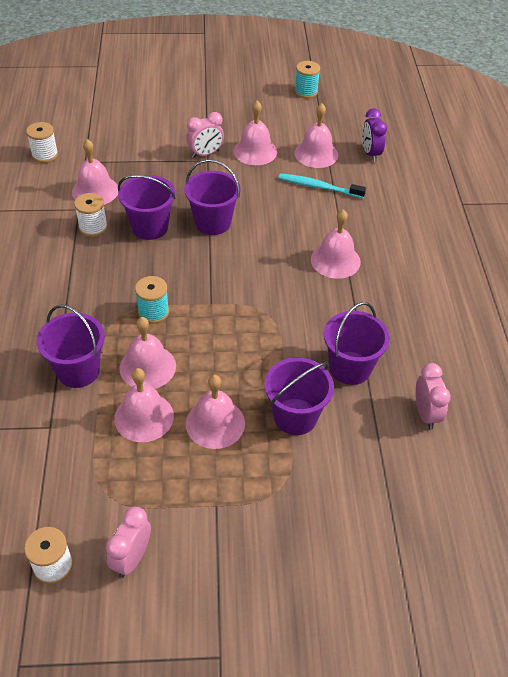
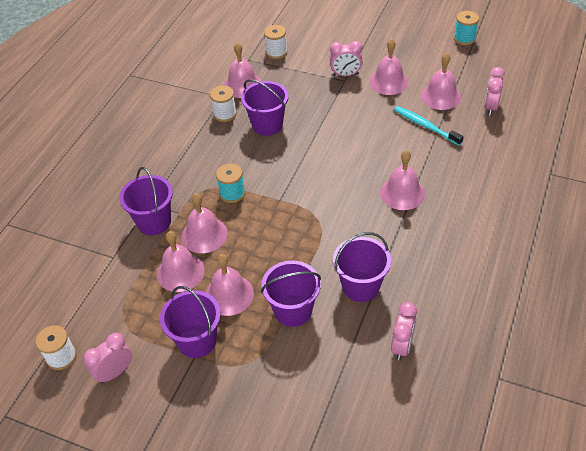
camera: 30 degrees right, 0 degrees up
white spool [26,122,58,163] -> white spool moved to [264,25,287,59]
purple bucket [184,159,241,235] -> purple bucket moved to [160,286,221,358]
purple clock [362,108,387,162] -> pink clock [484,67,505,116]

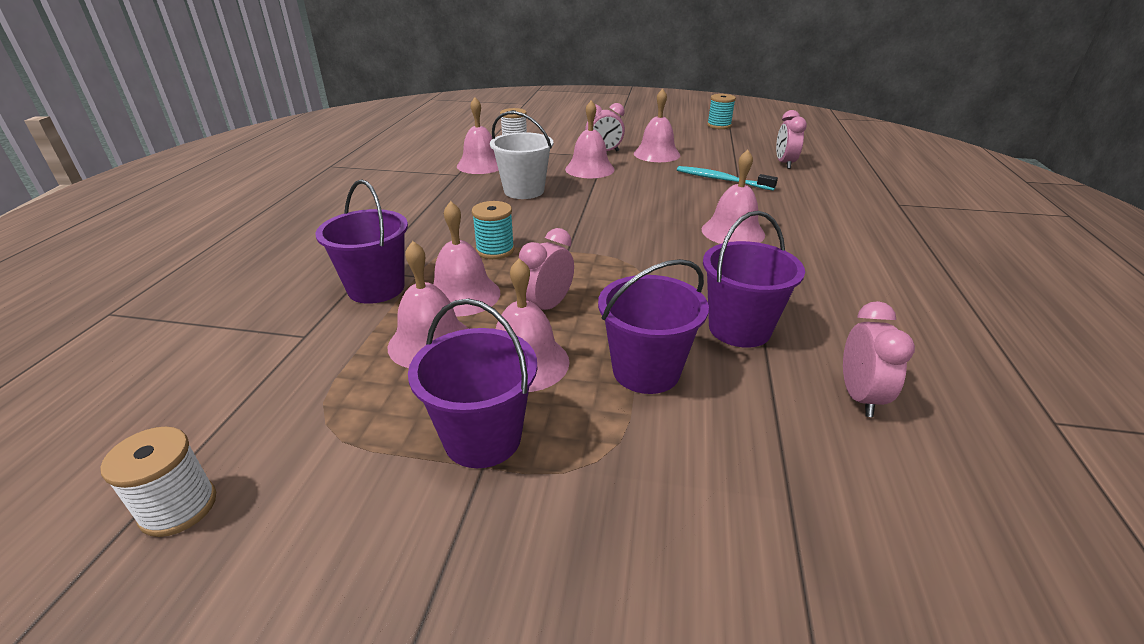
camera: 15 degrees left, 15 degrees down
pink clock [83,333,132,384] -> pink clock moved to [519,228,574,310]
white spool [210,86,237,122] -> none
purple bucket [241,79,289,136] -> white bucket [490,111,553,199]
pink bell [421,53,461,110] -> pink bell moved to [565,100,615,178]

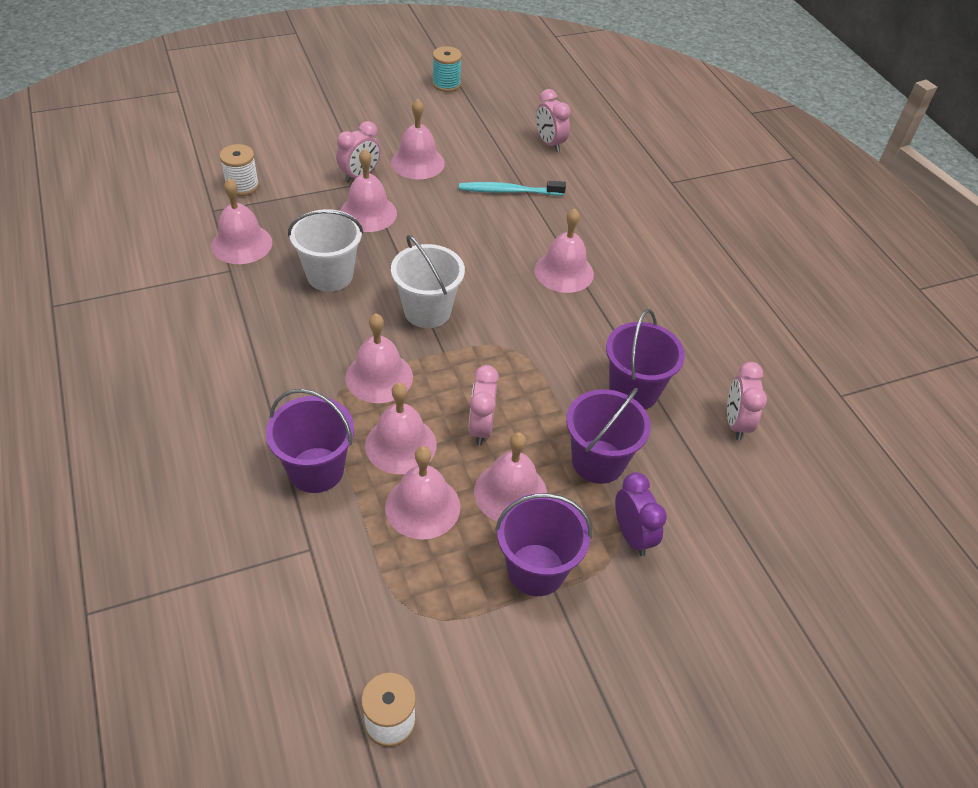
camera: 35 degrees left, 15 degrees up
turquoise spool [472,201,514,259] -> pink bell [345,314,413,403]
pink clock [843,301,915,417] -> pink clock turned 150 degrees counterclockwise [727,362,767,440]
none -> white bucket [391,235,465,328]
none -> purple clock [615,472,667,556]

